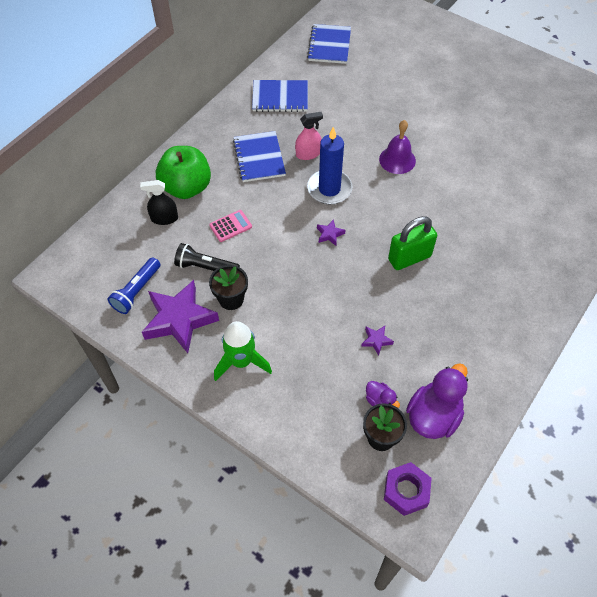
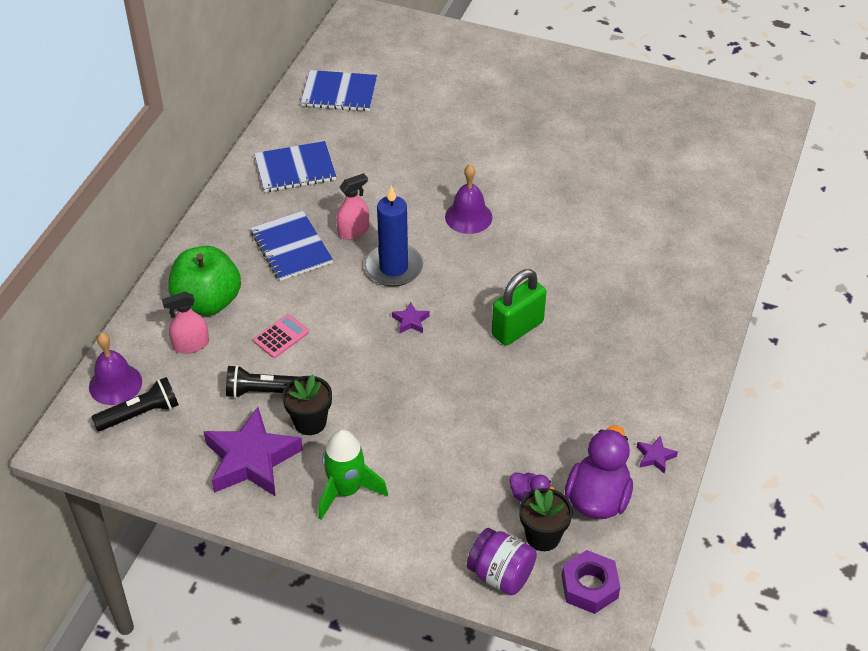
camera: 15 degrees left, 10 degrees down
blue flashlight [108,257,161,314] -> none
black spray bottle [140,180,178,225] -> pink spray bottle [162,292,209,354]
blue notebook [307,24,351,64] -> blue notebook turned 75 degrees counterclockwise [301,70,377,111]
purple star [362,326,394,355] -> purple star moved to [637,435,678,474]
none -> purple bell [89,333,142,405]
none -> black flashlight [91,377,179,431]
none -> purple jar [467,528,537,595]

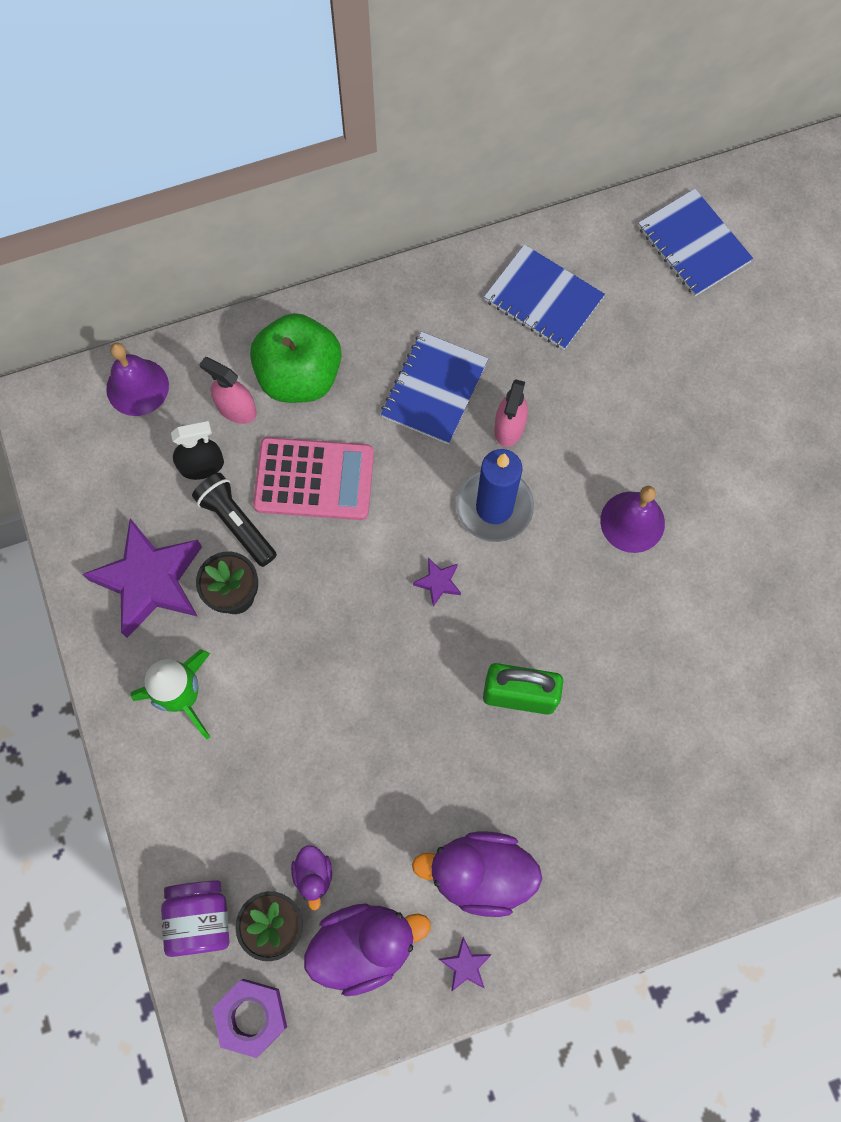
camera: 50 degrees right, 25 degrees up
black flashlight [91,377,179,431] -> none
pink calculator [253,314,309,358] -> pink calculator [253,437,374,520], size x1.90
pink spray bottle [336,173,369,239] -> pink spray bottle turned 90 degrees clockwise [494,379,528,447]
none -> black spray bottle [171,421,224,480]
none -> purple duck [412,831,542,917]

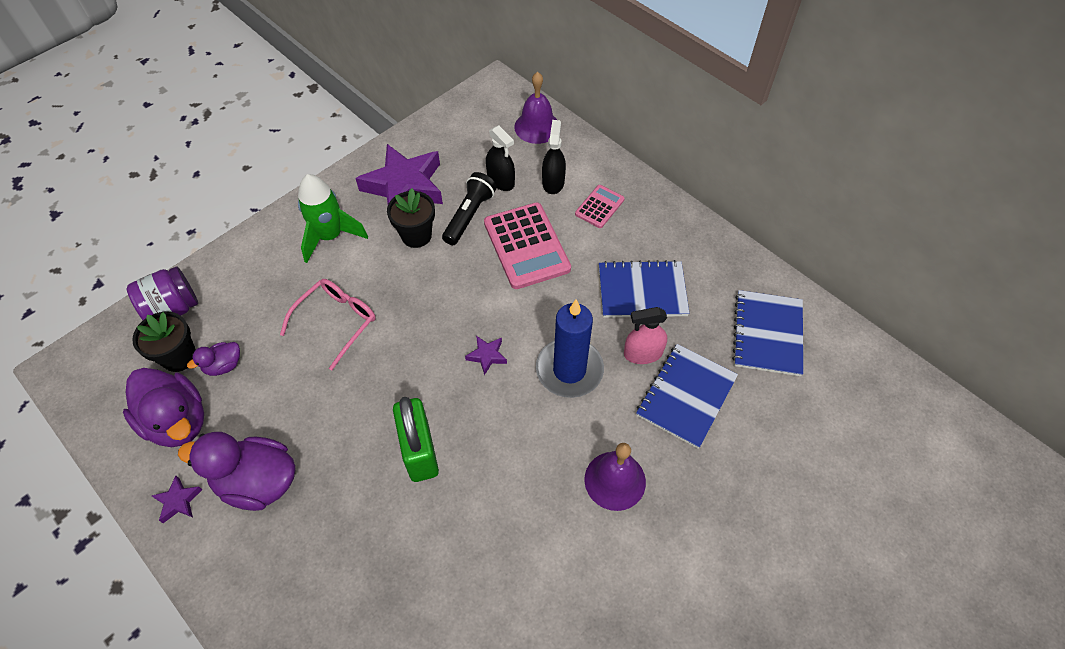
camera: 65 degrees right, 15 degrees down
pink spray bottle [199,357,257,424] -> black spray bottle [542,120,566,194]
purple nut [212,979,287,1058] -> none
green apple [250,313,341,403] -> pink calculator [575,185,625,228]
purple duck [412,831,542,917] -> purple duck turned 60 degrees counterclockwise [178,432,295,511]
blue notebook [638,189,753,296] -> blue notebook moved to [636,344,738,449]
none -> pink glasses [280,279,376,370]

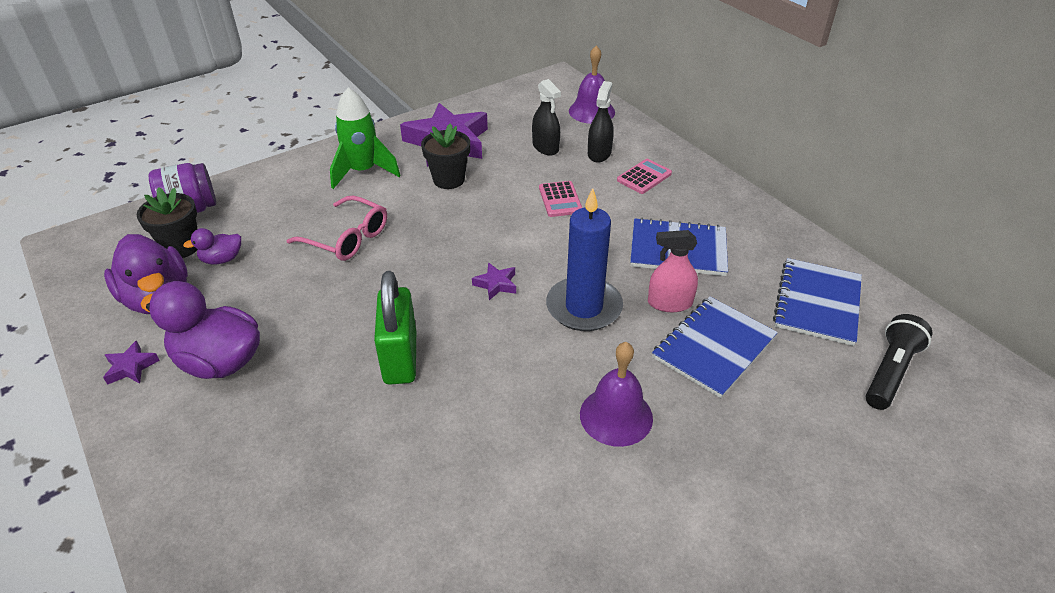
camera: 10 degrees right, 15 degrees down
pink glasses [280,279,376,370] -> pink glasses turned 75 degrees clockwise [287,196,387,261]
black flashlight [442,172,497,245] -> black flashlight moved to [866,314,932,410]
pink calculator [484,202,571,289] -> pink calculator [539,181,582,217], size x0.53

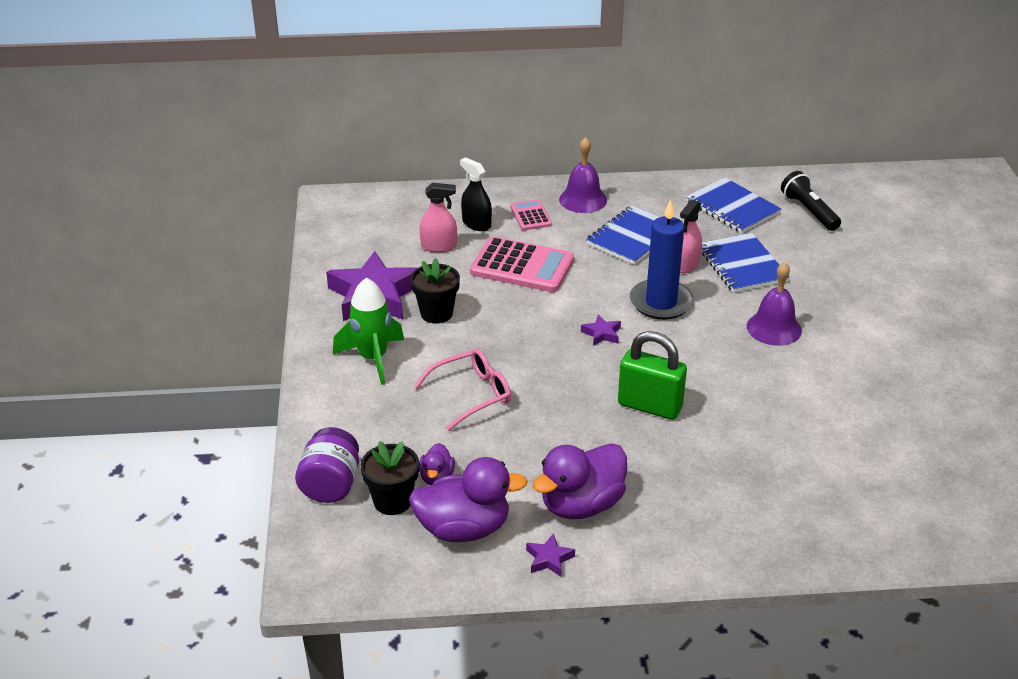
camera: 60 degrees left, 5 degrees down
black spray bottle [532,79,561,155] -> pink spray bottle [419,183,457,253]
pink calculator [539,181,582,217] -> pink calculator [470,236,574,292], size x1.90
purple bell [569,45,615,124] -> purple bell moved to [559,137,607,213]

